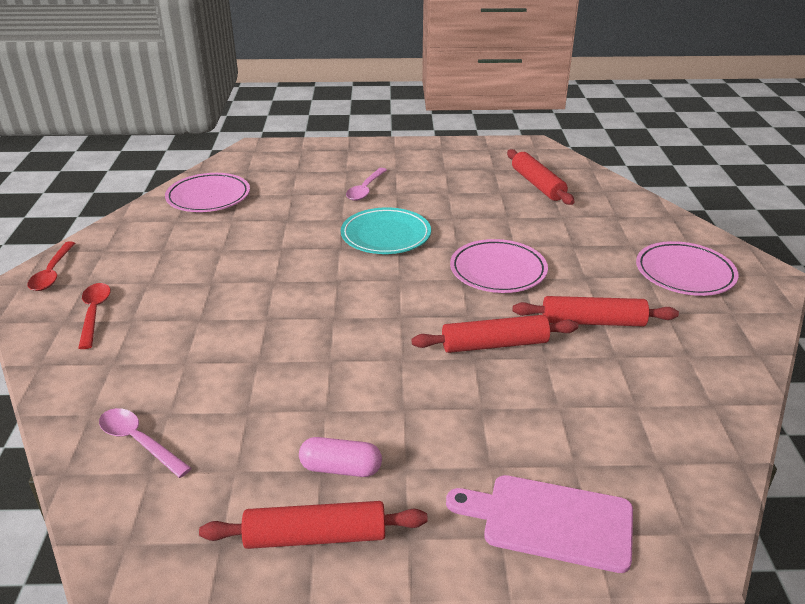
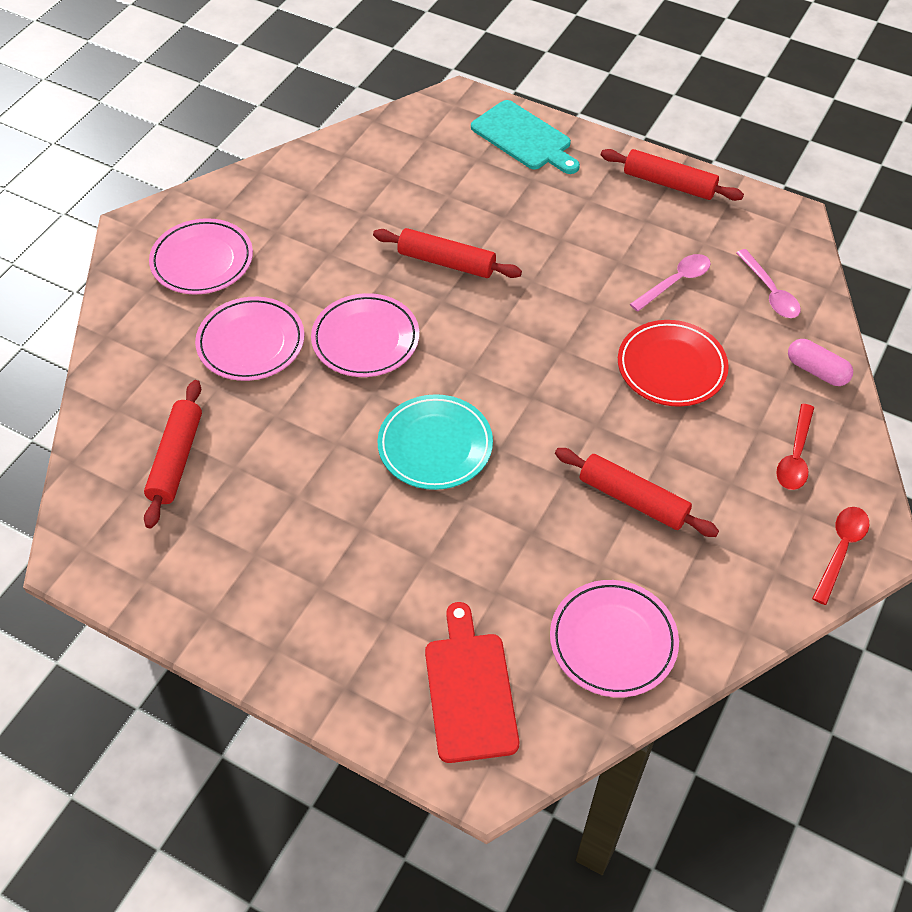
camera: 150 degrees left, 20 degrees up
pink capsule [299,437,382,477] -> pink capsule moved to [788,339,853,386]
pink spoon [346,168,387,201] -> pink spoon moved to [630,254,711,312]
pink cutting board [446,475,633,573] -> turquoise cutting board [471,100,580,174]
red rolling pin [513,296,679,326] -> red rolling pin moved to [555,448,719,537]
none -> pink plate [195,297,304,381]
none -> red cutting board [425,602,519,763]
none -> red plate [618,320,729,407]

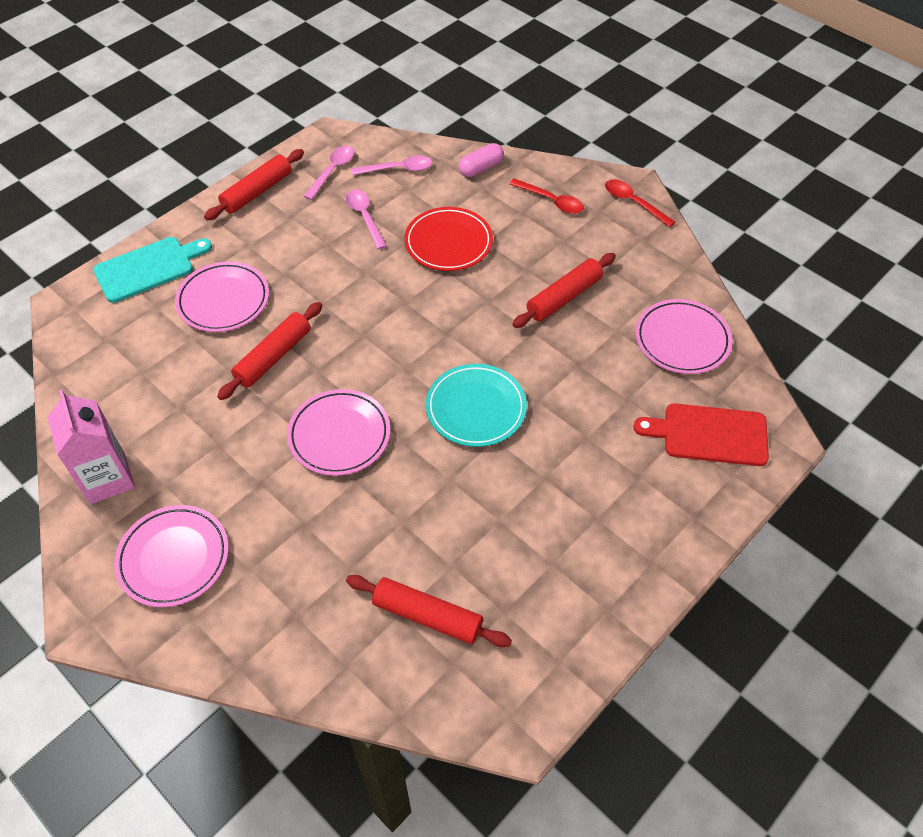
camera: 75 degrees left, 0 degrees up
pink plate [195,297,304,381] -> pink plate moved to [175,262,269,332]
none -> pink carton [47,390,135,504]
none -> pink spoon [304,145,354,200]

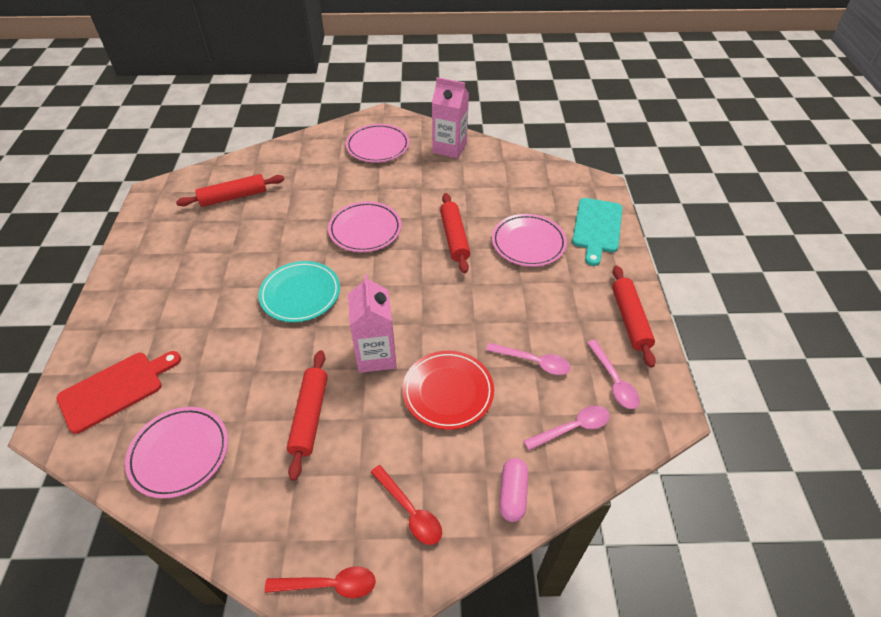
camera: 135 degrees right, 5 degrees down
pink spoon [352,155,432,175] -> pink spoon turned 150 degrees counterclockwise [524,406,610,450]
red spoon [509,178,584,214] -> red spoon turned 120 degrees counterclockwise [371,465,442,545]
none -> pink carton [348,274,397,373]

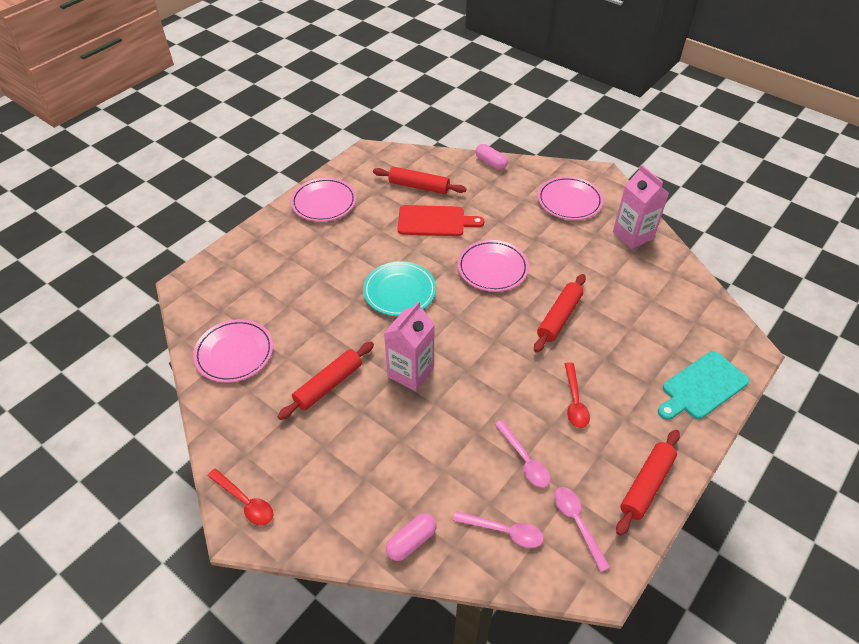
camera: 40 degrees right, 0 degrees up
red cutting board [56,351,181,434] -> red cutting board moved to [398,205,484,236]
red spoon [371,465,442,545] -> red spoon moved to [565,362,590,428]
red plate [402,351,494,430] -> none
pink plate [492,214,567,267] -> pink plate moved to [291,178,356,222]
pink spoon [587,340,640,409] -> pink spoon turned 135 degrees clockwise [554,487,611,572]
none -> pink capsule [476,144,508,170]

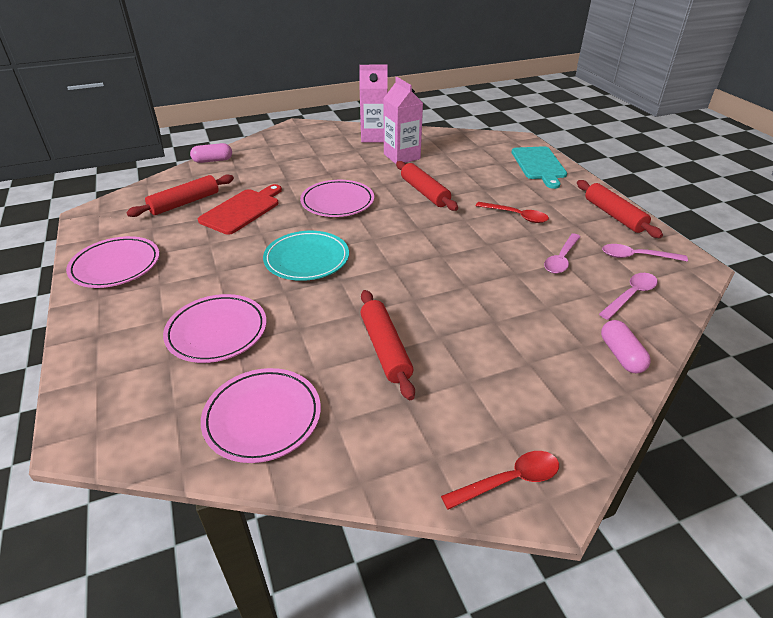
camera: 60 degrees left, 10 degrees down
pink carton [384,301,435,392] -> pink carton moved to [383,77,423,164]
pink spoon [495,420,550,487] -> pink spoon turned 120 degrees clockwise [544,233,581,274]
pink plate [538,176,603,220] -> pink plate moved to [163,294,267,363]

